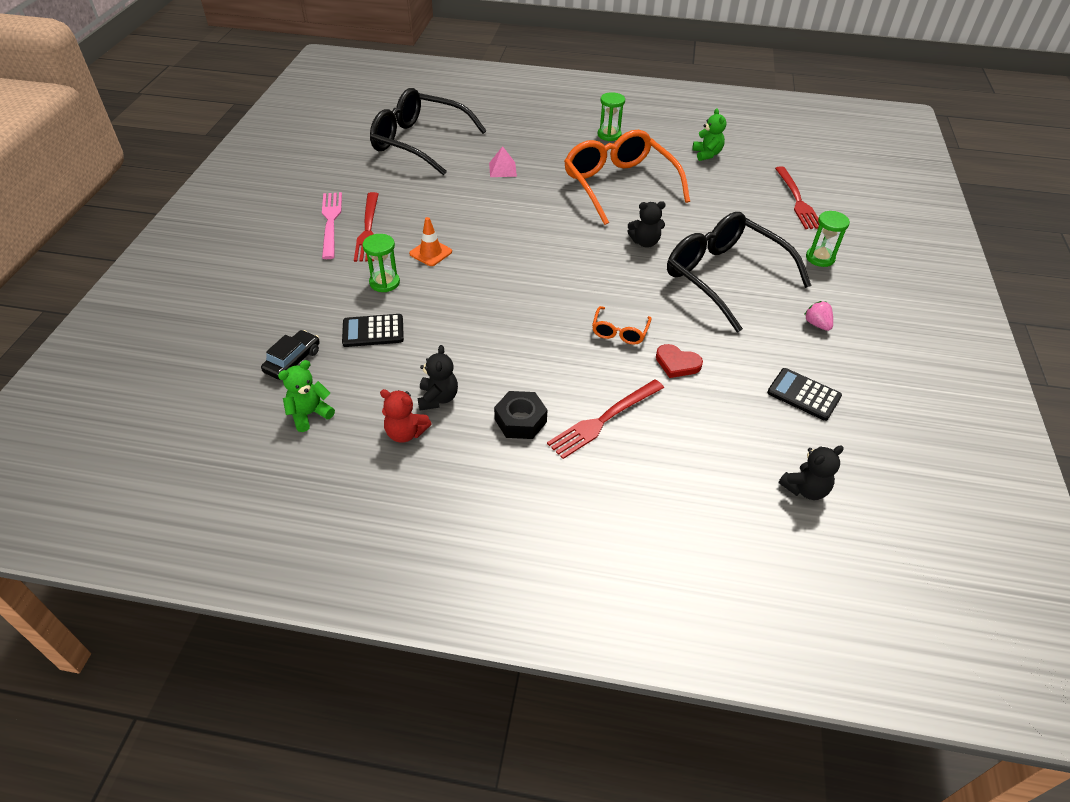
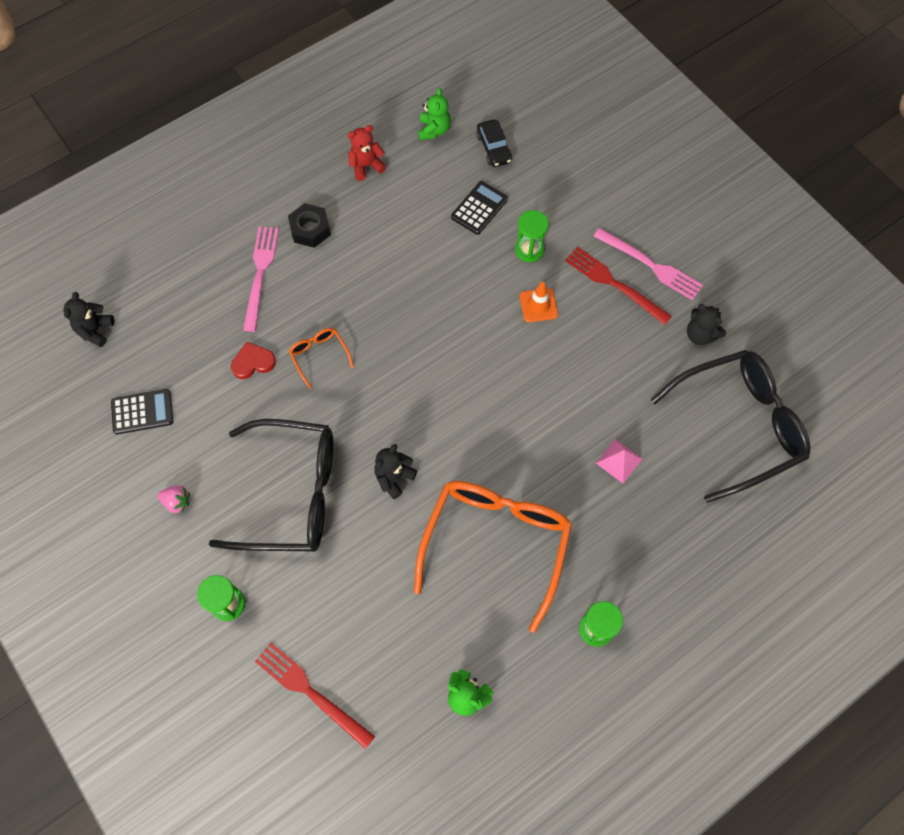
camera: 135 degrees right, 20 degrees up
black teddy bear [418,345,458,411] -> black teddy bear moved to [687,304,726,345]
red fork [547,379,664,459] -> pink fork [243,227,279,332]
orange glasses [564,130,690,225] -> orange glasses turned 90 degrees counterclockwise [414,481,572,633]

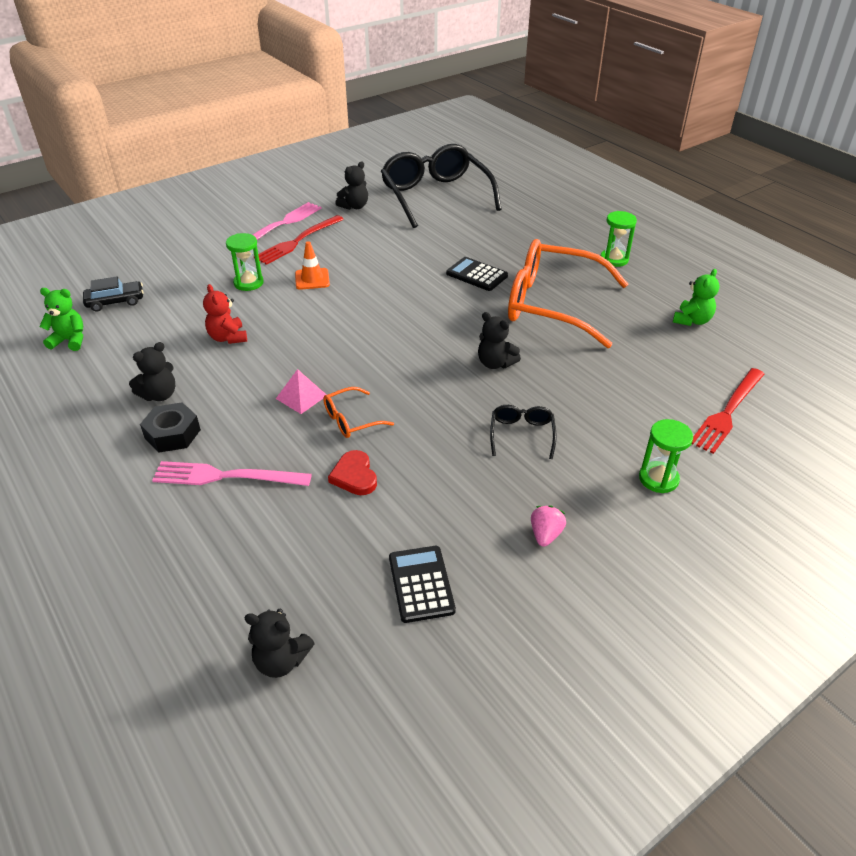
camera: 90 degrees left, 25 degrees down
black glasses [209,419,333,552] -> black glasses [490,405,557,459], size x0.42
red teddy bear [348,125,386,181] -> red teddy bear moved to [203,284,247,344]
black calculator [451,181,508,235] -> black calculator moved to [446,257,508,291]
pink pyramid [596,439,642,483] -> pink pyramid moved to [276,369,326,414]
none -> black teddy bear [129,342,175,401]

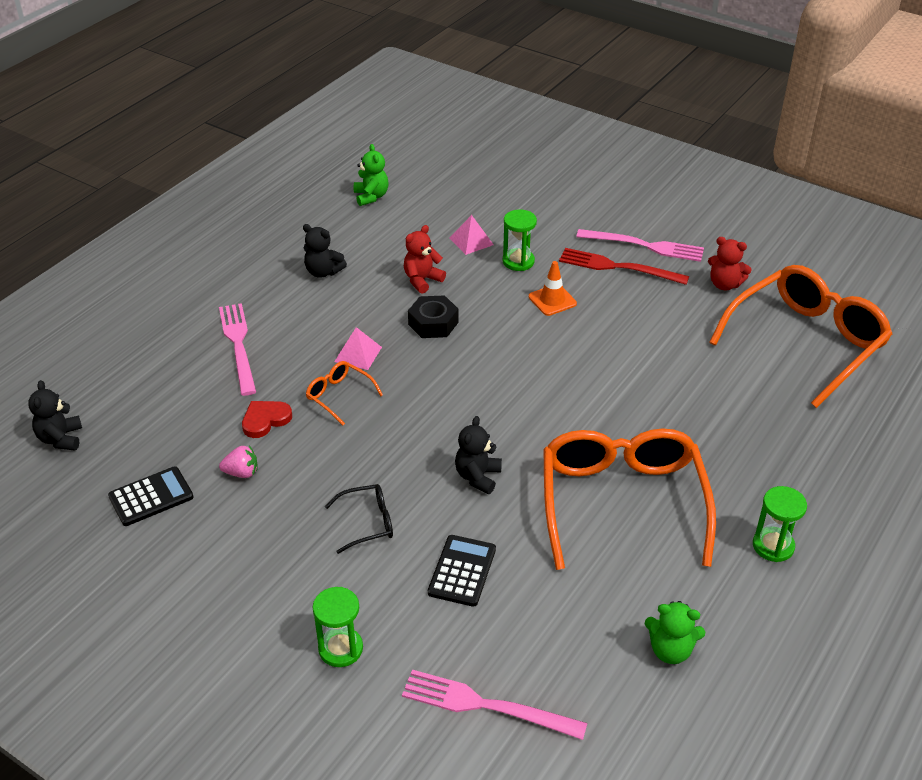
camera: 70 degrees right, 0 degrees up
black car [83,276,144,312] -> none
black nut [140,402,201,453] -> black nut moved to [408,295,458,338]
black teddy bear [335,161,368,210] -> red teddy bear [708,237,752,290]
black glasses [381,144,502,228] -> orange glasses [709,265,892,408]
black calculator [446,257,508,291] -> black calculator moved to [428,535,496,607]
pink strawberry [531,505,566,547] -> pink strawberry moved to [219,446,258,478]
red fork [692,368,764,454] -> pink fork [402,670,587,740]
none -> pink pyramid [450,215,494,255]

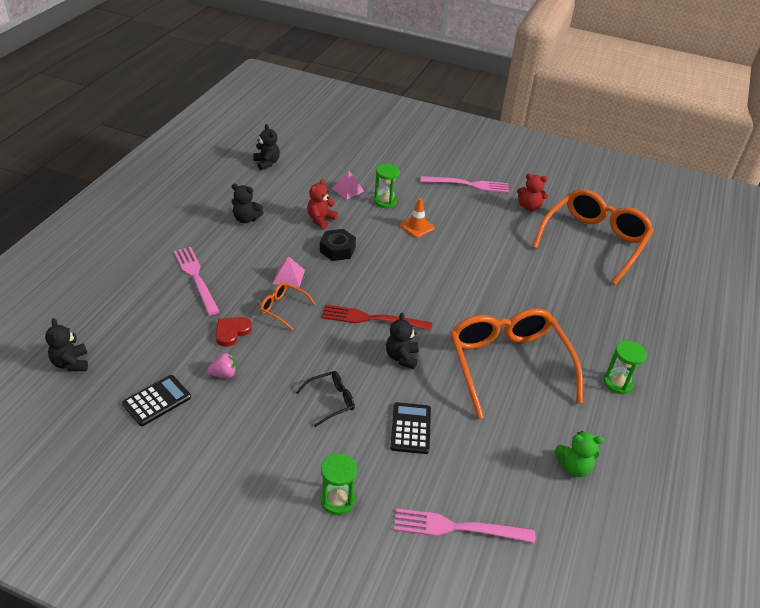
camera: 15 degrees left, 0 degrees up
green teddy bear [354,144,389,206] -> black teddy bear [253,124,280,170]
red fork [559,248,689,285] -> red fork moved to [322,304,432,331]

